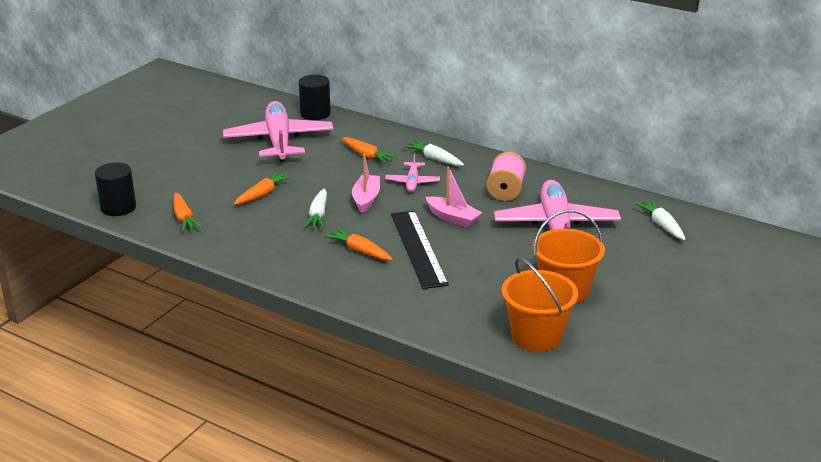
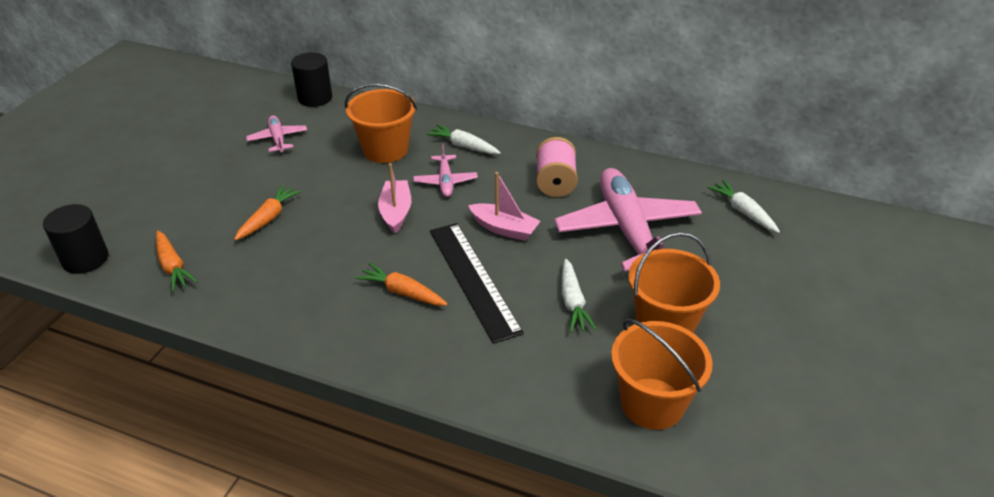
camera: 10 degrees left, 10 degrees up
pink plane [223,101,333,161] -> pink plane [246,115,307,152], size x0.47
white carrot [304,188,327,228] -> white carrot moved to [562,259,597,332]
orange carrot [342,137,397,164] -> orange bucket [345,84,417,163]

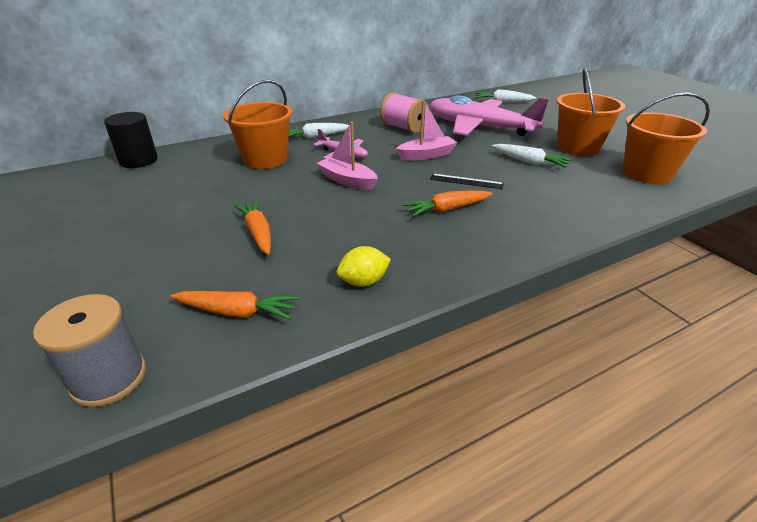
camera: 50 degrees left, 5 degrees down
black cylinder [43,204,109,274] -> grey spool [33,294,146,407]
pink plane [246,115,307,152] -> none
black ruler [430,223,524,344] -> black ruler [430,174,504,189], size x0.48
none -> yellow lemon [337,246,391,287]

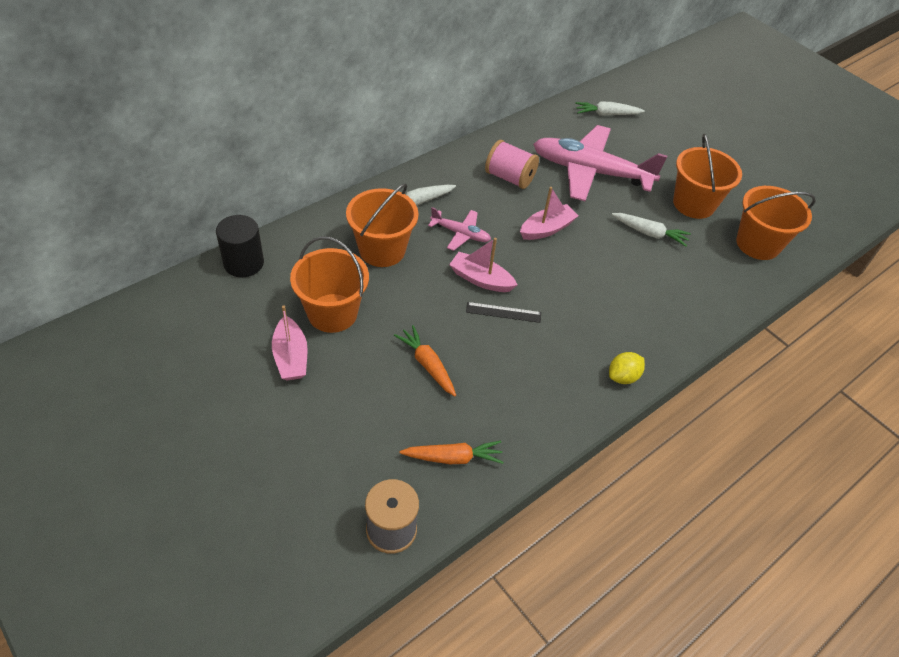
camera: 15 degrees left, 15 degrees up
yellow lemon [337,246,391,287] -> yellow lemon moved to [609,352,645,384]
orange carrot [403,191,492,217] -> none
black ruler [430,174,504,189] -> black ruler moved to [466,302,541,323]
none -> pink boat [272,305,308,381]
none -> orange bucket [290,236,369,333]

